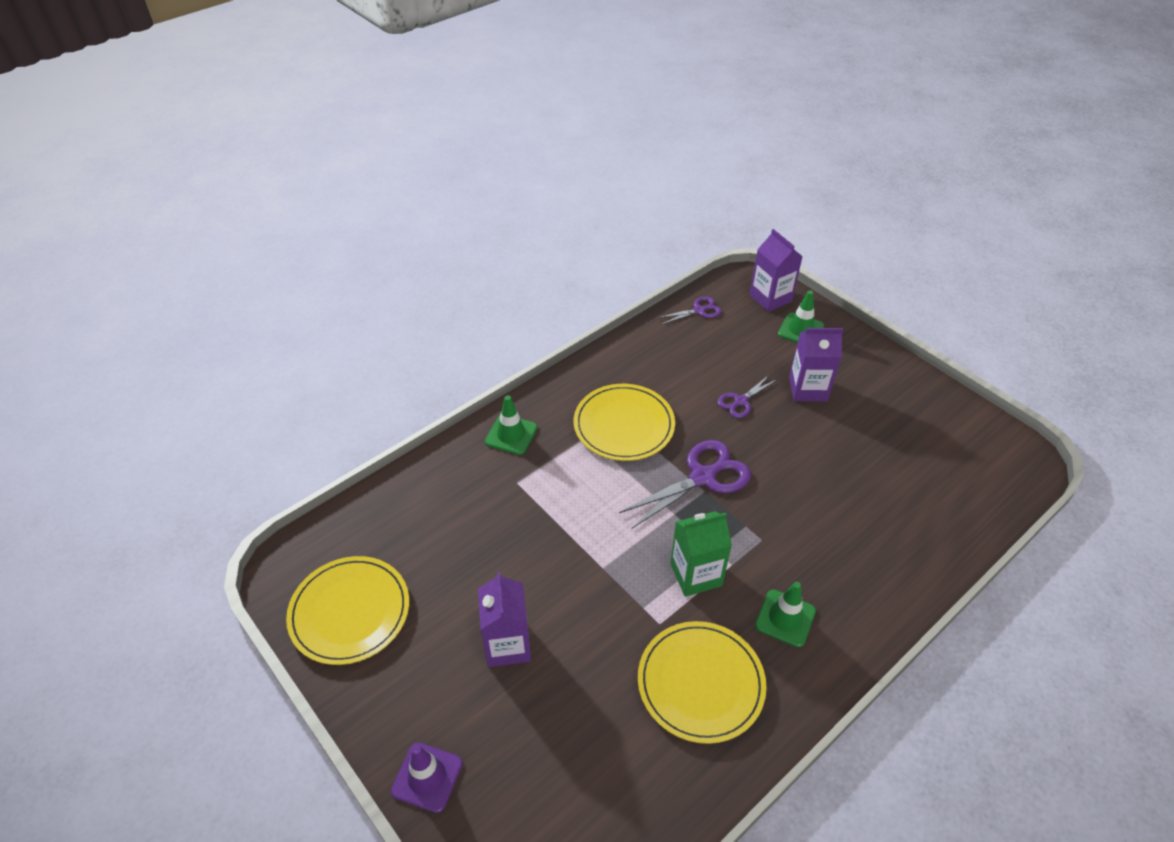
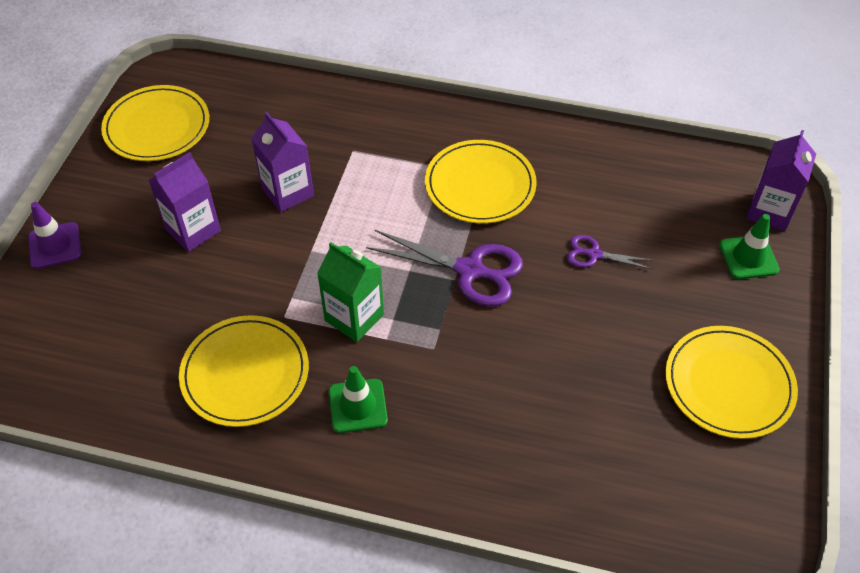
camera: 55 degrees right, 5 degrees up
green traffic cone [485,395,537,455] -> none
purple scissors [657,296,722,325] -> none
purple carton [789,328,843,402] -> purple carton moved to [251,112,314,212]
none -> yellow plate [665,326,798,439]

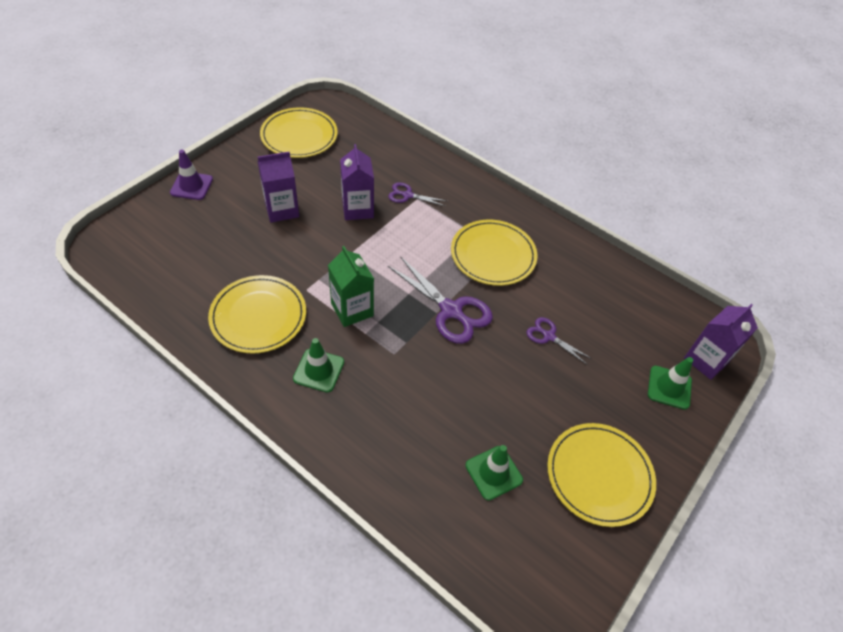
camera: 20 degrees right, 0 degrees up
none -> purple scissors [388,182,447,206]
none -> green traffic cone [465,445,523,501]

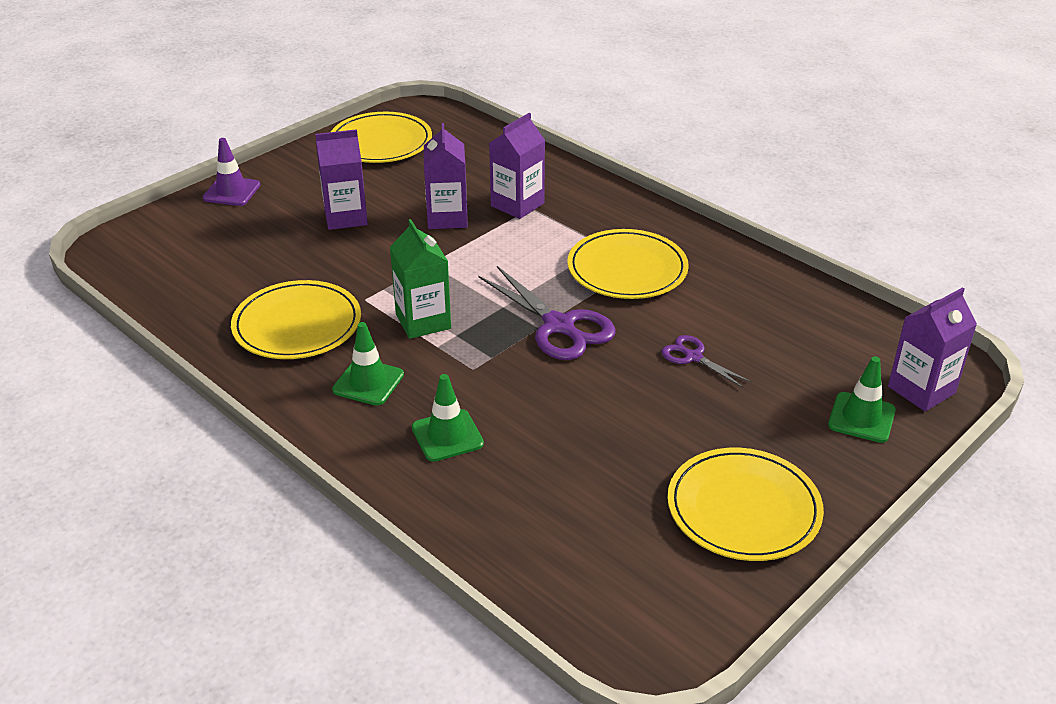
camera: 10 degrees right, 15 degrees down
purple scissors [388,182,447,206] -> purple carton [489,113,545,219]
green traffic cone [465,445,523,501] -> green traffic cone moved to [412,374,484,462]

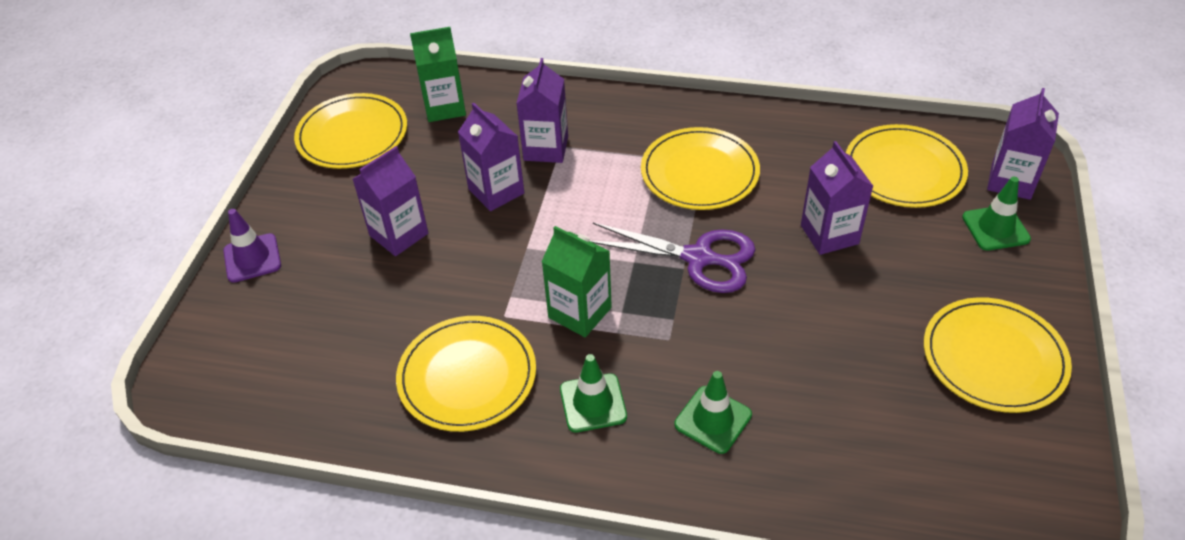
camera: 30 degrees left, 10 degrees up
purple scissors [661,335,752,388] -> purple carton [801,141,873,255]
none -> green carton [410,27,466,122]
none -> yellow plate [846,124,968,208]

